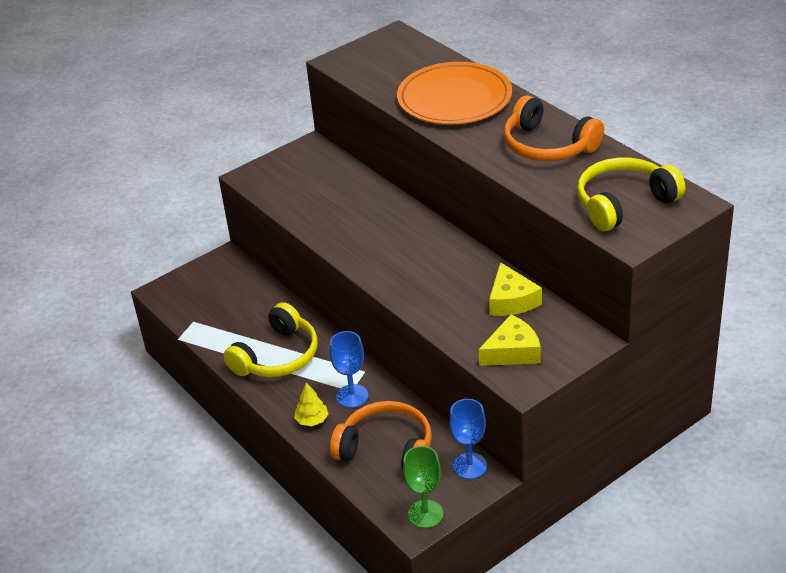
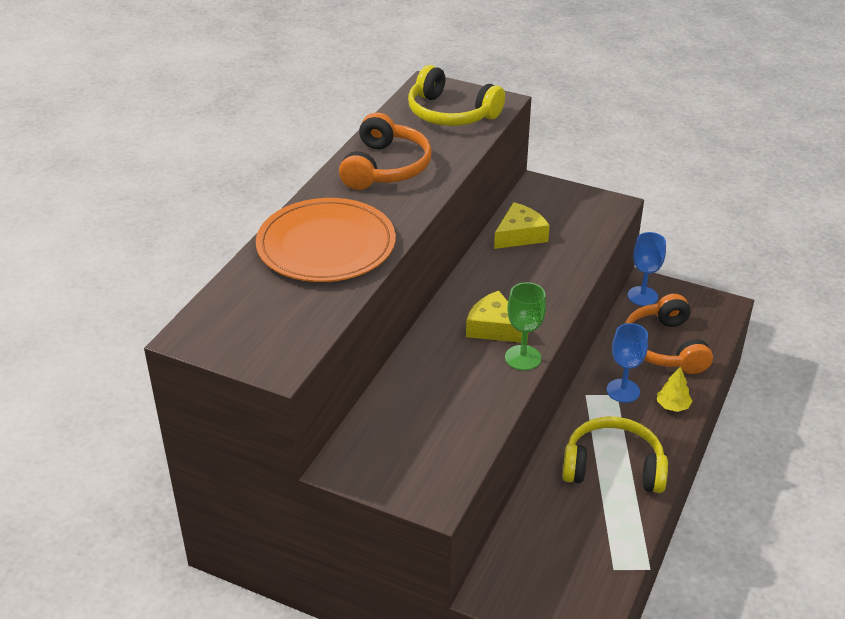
camera: 120 degrees left, 0 degrees up
green goblet [403,446,444,528] -> green goblet moved to [505,282,546,370]
yellow cheese [478,314,541,366] -> yellow cheese moved to [466,291,528,343]

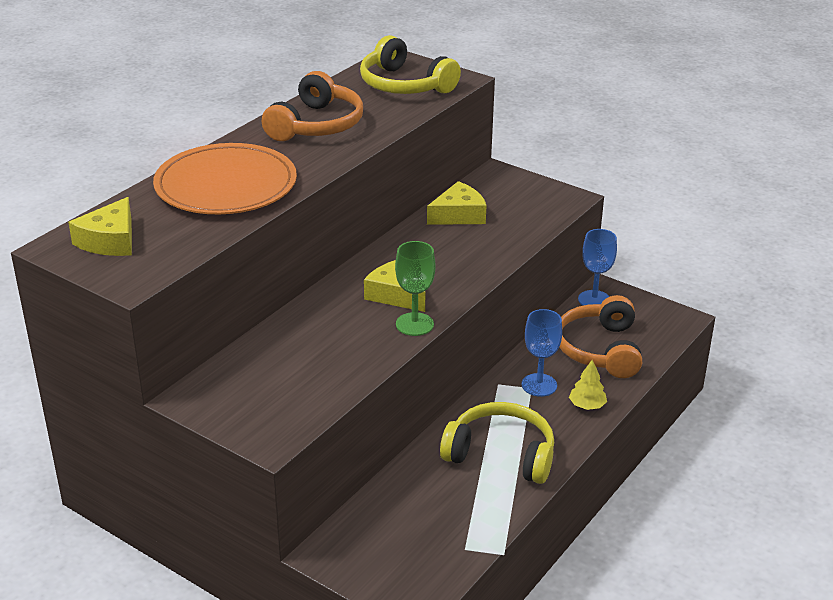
camera: 10 degrees right, 5 degrees down
none -> yellow cheese [68,197,132,256]

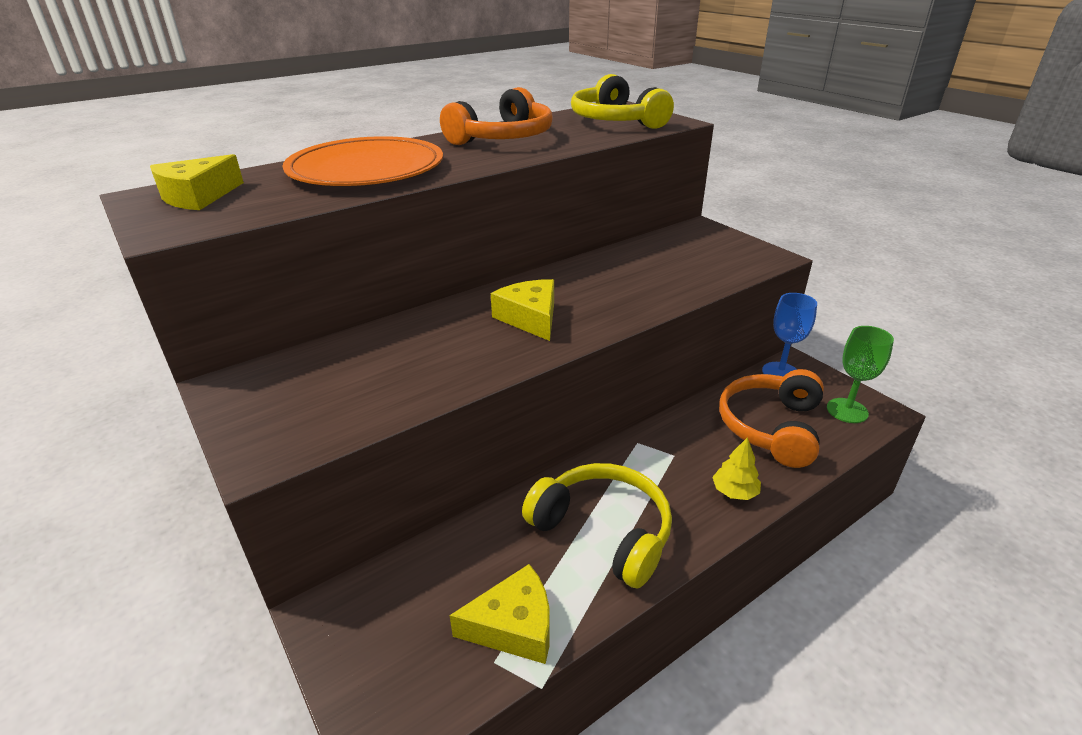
camera: 20 degrees right, 0 degrees up
green goblet [395,241,436,336] -> green goblet moved to [827,326,894,423]
yellow cheese [427,181,487,225] -> yellow cheese moved to [450,564,549,664]
blue goblet [522,309,562,397] -> none

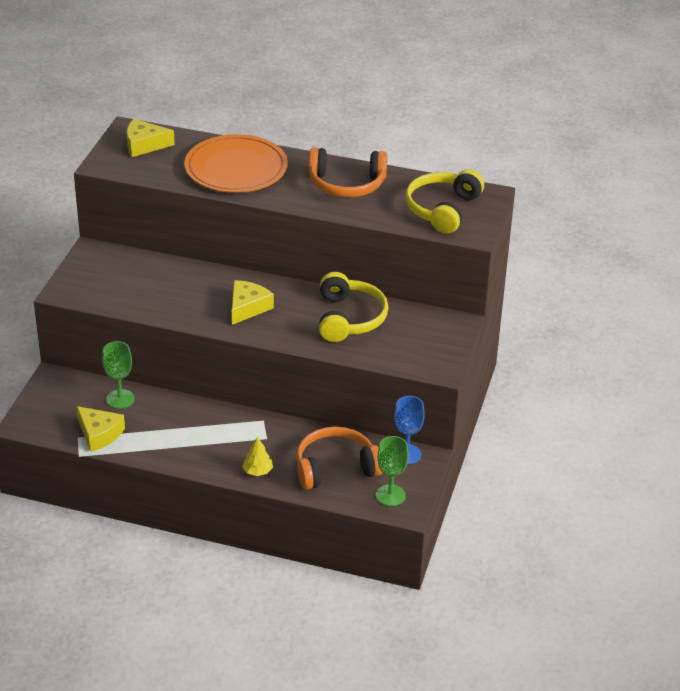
camera: 50 degrees right, 5 degrees up
yellow headphones [522,463,672,589] -> yellow headphones moved to [319,272,389,342]
none -> green goblet [102,341,135,409]

